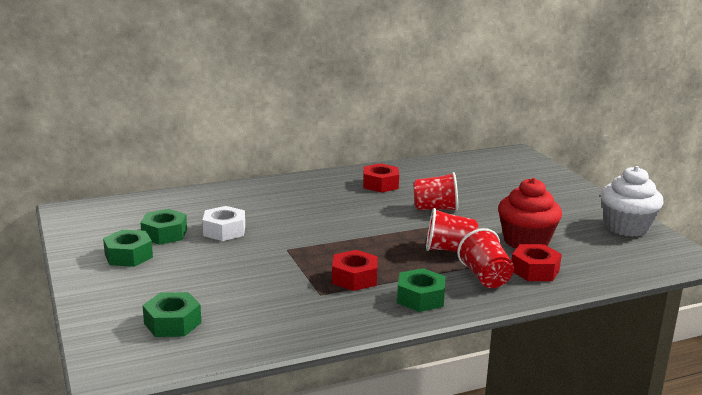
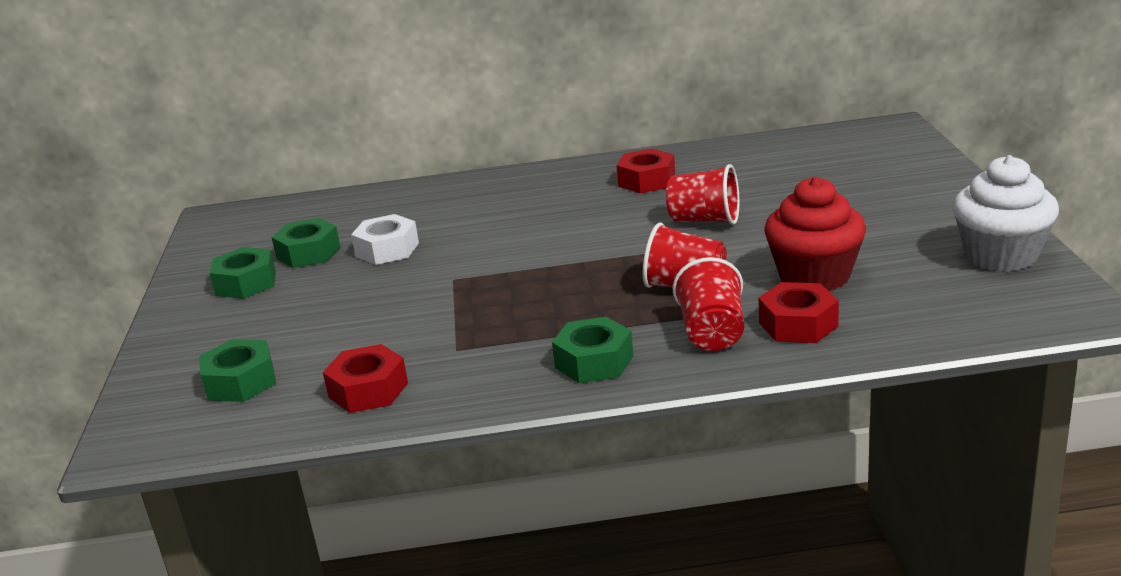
camera: 20 degrees right, 5 degrees up
red nut [332,250,378,291] -> red nut moved to [323,344,408,413]

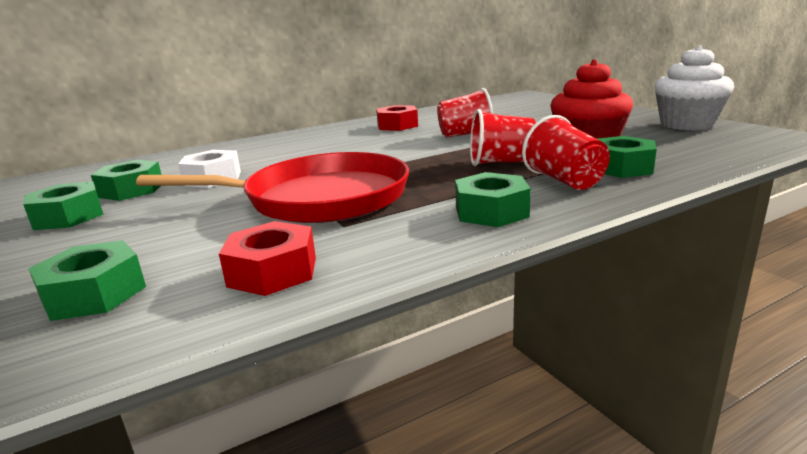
camera: 25 degrees left, 5 degrees down
red nut [759,282,839,343] -> green nut [598,136,657,178]
none -> red pan [136,152,409,223]

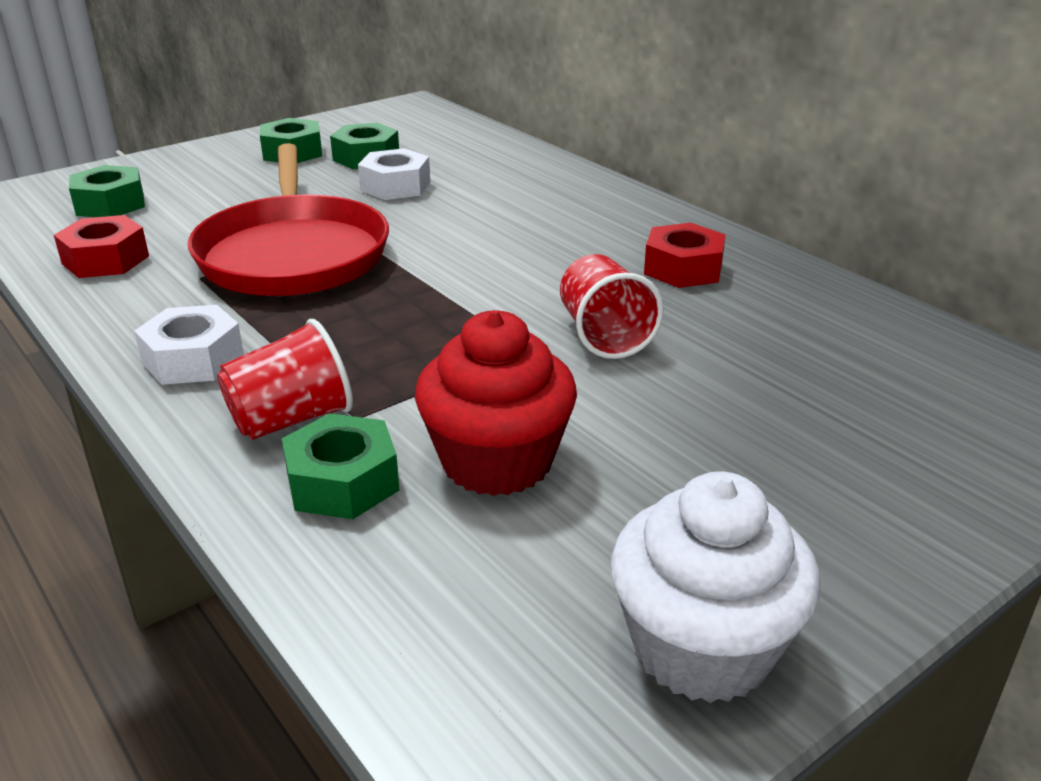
camera: 80 degrees right, 10 degrees up
green nut [455,172,531,227] -> white nut [134,305,244,385]
red cup [470,109,536,166] -> none

